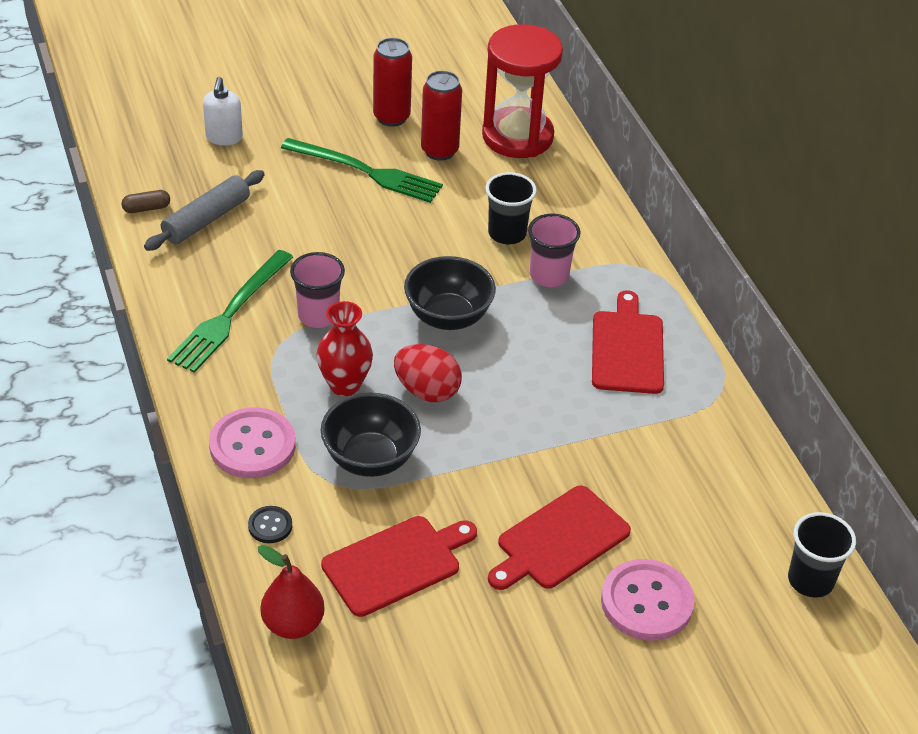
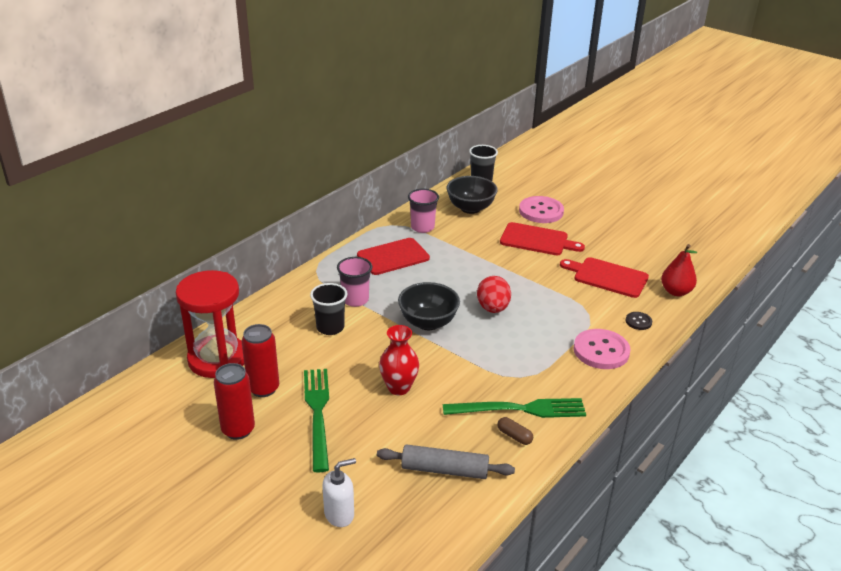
camera: 120 degrees left, 10 degrees down
brown capsule [122,190,170,213] -> brown capsule moved to [497,417,533,445]
pink cup [290,252,345,328] -> pink cup moved to [408,189,439,233]
red vase [316,301,373,396] -> red vase moved to [379,325,419,395]
black bowl [321,393,421,477] -> black bowl moved to [446,176,498,214]

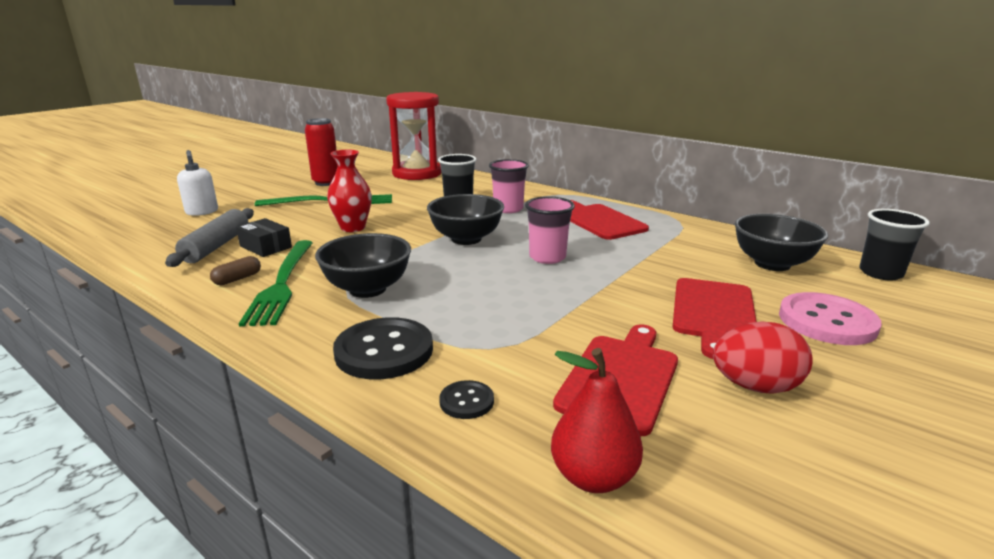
camera: 90 degrees right, 10 degrees down
red can [242,324,279,397] -> none
pink cup [408,189,439,233] -> pink cup moved to [525,196,575,264]
red egg [477,276,511,313] -> red egg moved to [713,321,812,394]
pink button [574,329,630,369] -> black button [333,317,433,380]
none -> black box [236,218,292,257]
none -> black bowl [315,233,411,298]

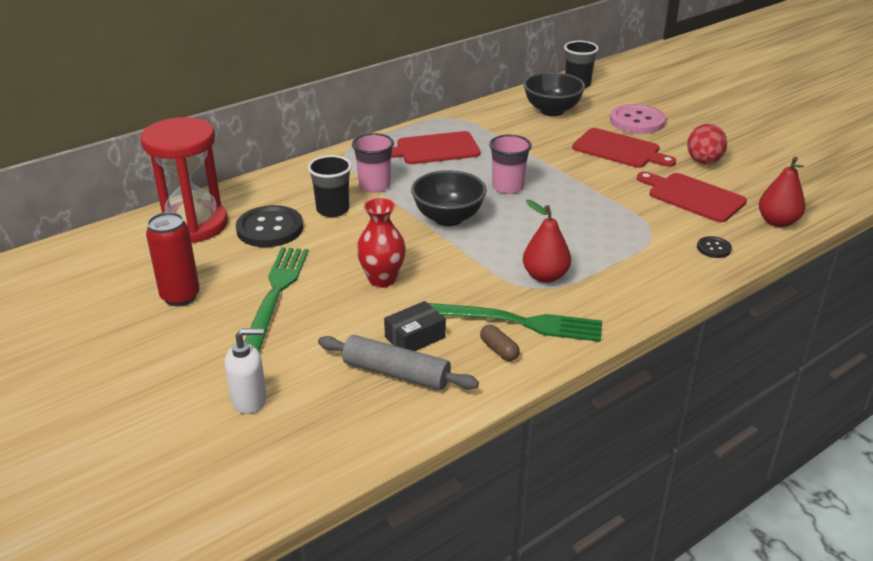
camera: 75 degrees left, 10 degrees up
black bowl [315,233,411,298] -> red pear [523,200,571,283]
black button [333,317,433,380] -> black button moved to [236,205,303,247]

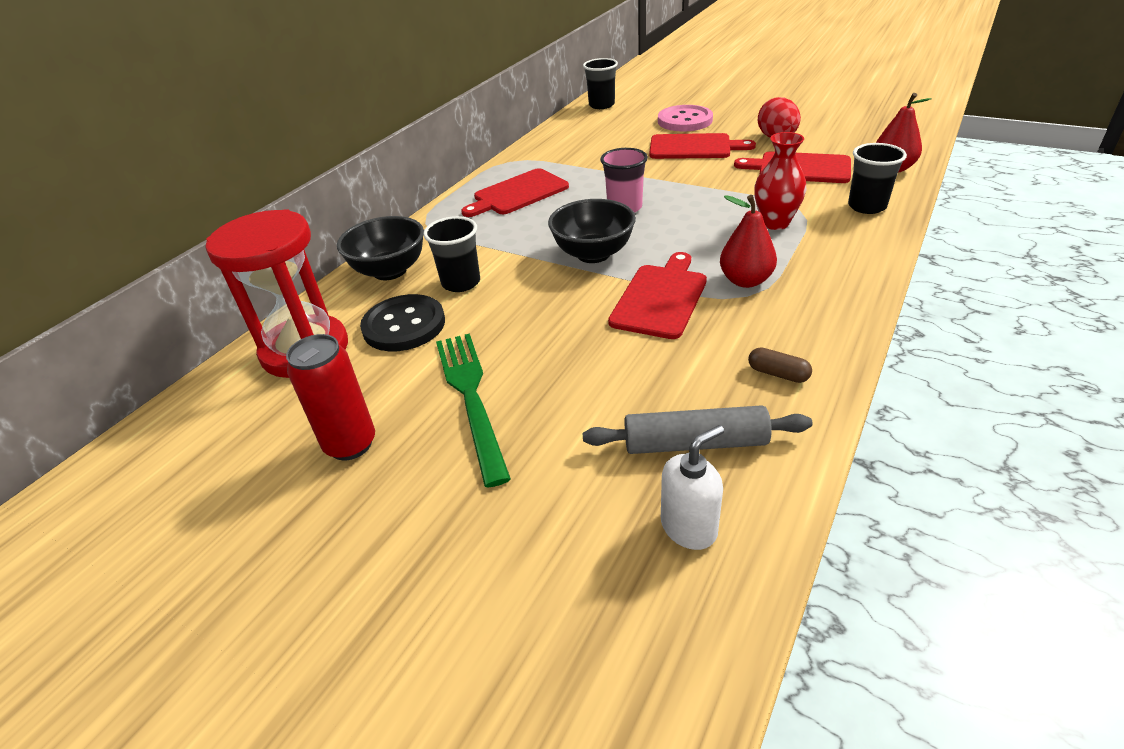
camera: 20 degrees left, 5 degrees up
white soap dispenser [225,328,267,414] -> white soap dispenser moved to [661,425,724,550]
pink cup [352,133,394,193] -> none
red vase [357,198,406,288] -> red vase moved to [754,132,806,230]
black box [384,301,446,351] -> none
green fork [428,303,602,342] -> none
black bowl [523,72,585,116] -> black bowl moved to [337,216,424,280]
black button [697,236,732,258] -> black cup [848,143,907,214]
none -> red cutting board [608,252,707,339]

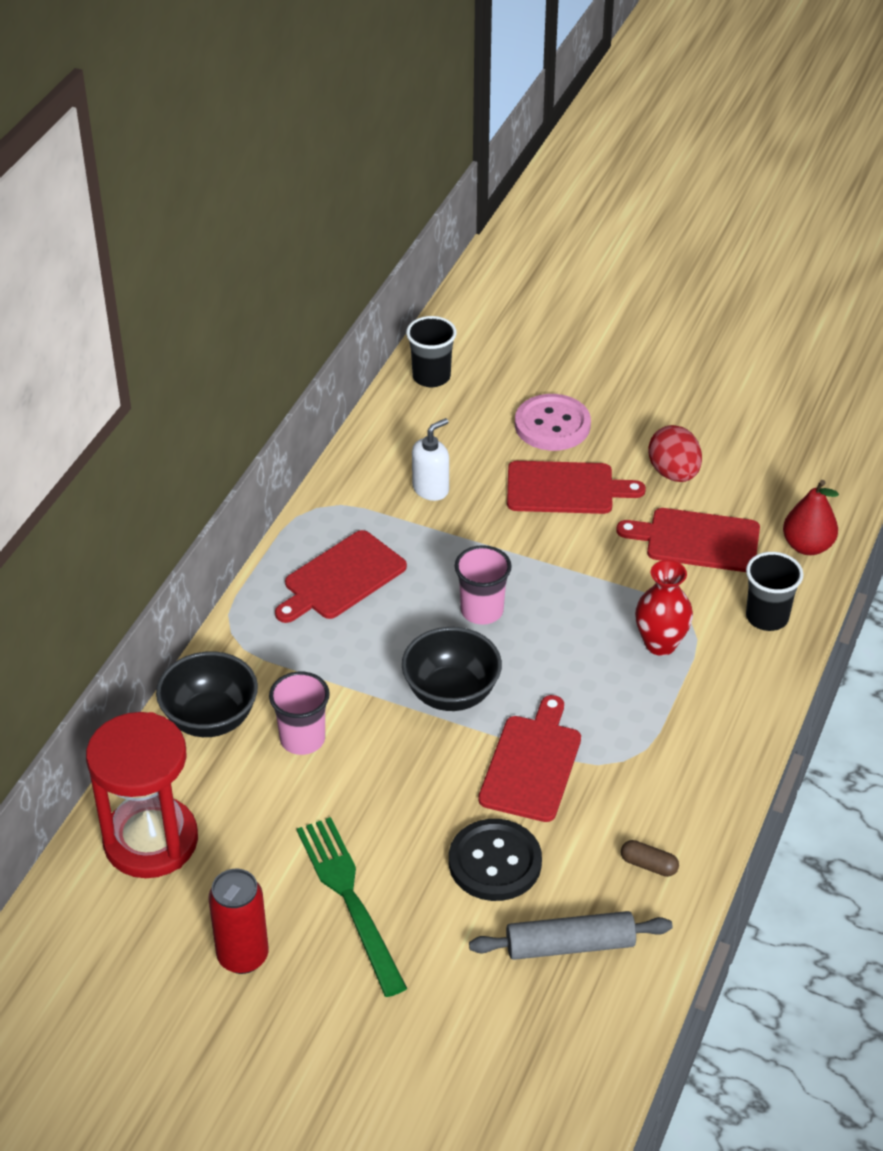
camera: 10 degrees left, 5 degrees up
black button [360,294,445,351] -> black button moved to [449,819,542,901]
black cup [423,216,480,292] -> pink cup [269,672,330,755]
white soap dispenser [661,425,724,550] -> white soap dispenser moved to [412,418,449,501]
red pear [720,195,777,288] -> none

